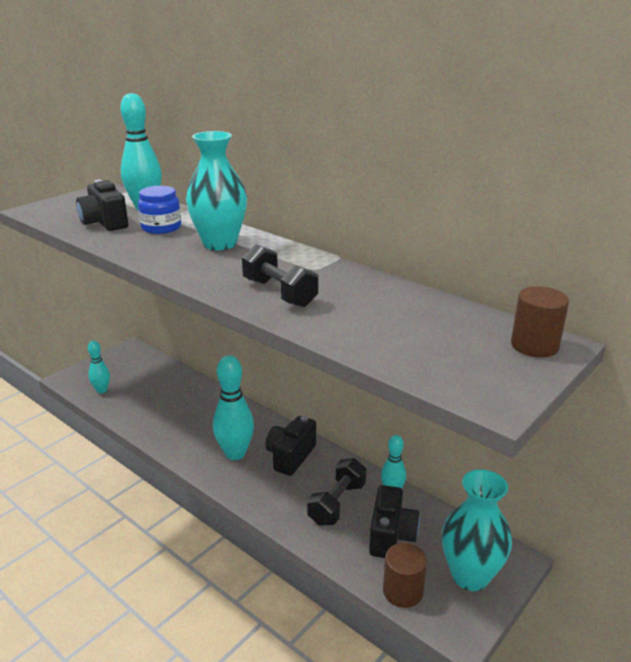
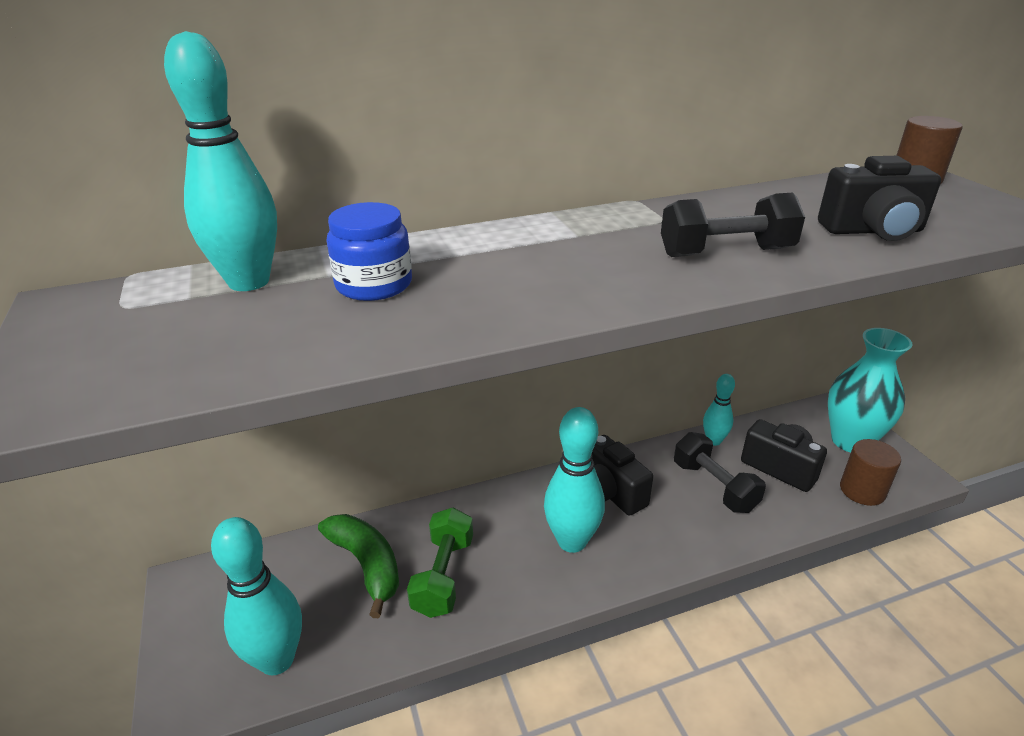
camera: 60 degrees left, 5 degrees up
black camera [76,180,128,231] -> black camera moved to [818,156,941,241]
turquoise bowling pin [88,341,110,394] -> turquoise bowling pin [211,517,302,675], size x1.74
turquoise vase [186,131,247,250] -> none
none -> green banana [318,514,399,618]
none -> green dumbbell [407,508,473,618]

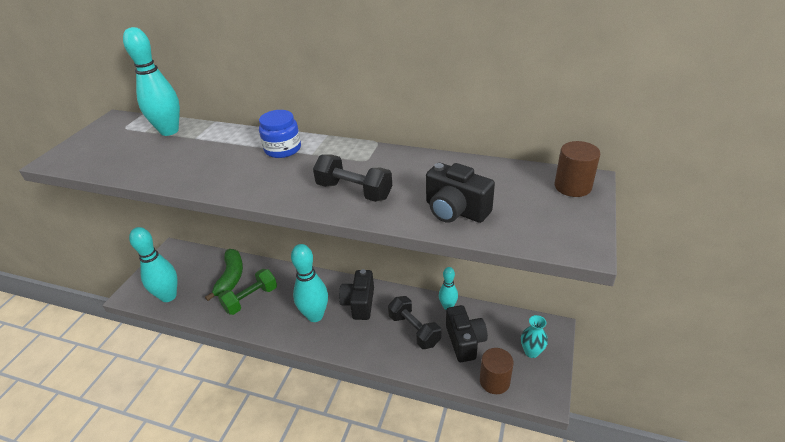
camera: 40 degrees right, 5 degrees up
blue jar [327,202,412,301] -> blue jar moved to [259,110,301,158]
black dumbbell [674,432,766,513] -> black dumbbell turned 45 degrees counterclockwise [388,296,441,349]
turquoise vase [828,328,912,452] -> turquoise vase [521,315,548,358], size x0.53

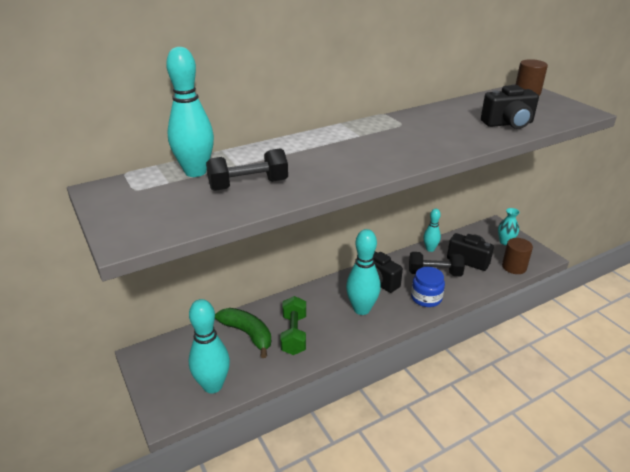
camera: 50 degrees left, 5 degrees down
blue jar [259,110,301,158] -> blue jar moved to [411,267,445,307]
black dumbbell [313,154,392,202] -> black dumbbell moved to [206,148,288,191]

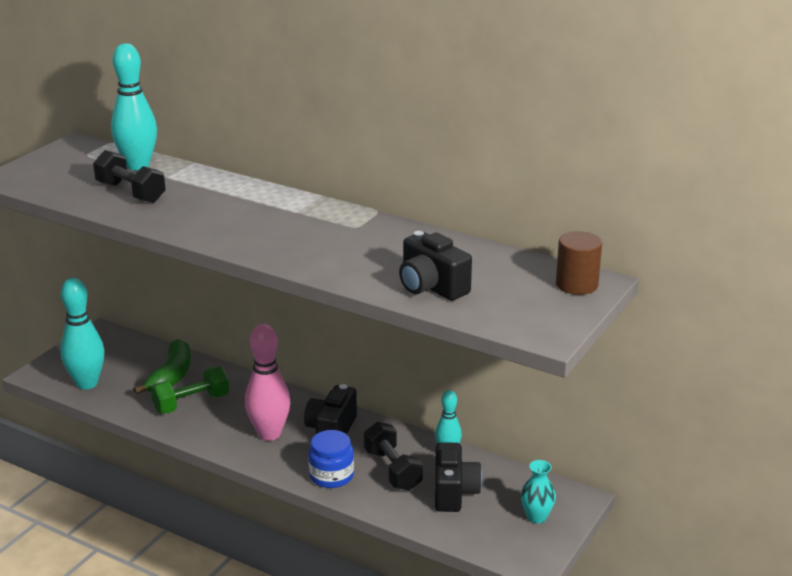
camera: 60 degrees right, 5 degrees down
turquoise bowling pin [346,229,381,315] -> pink bowling pin [245,324,290,441]
brown cylinder [502,238,533,274] -> none

